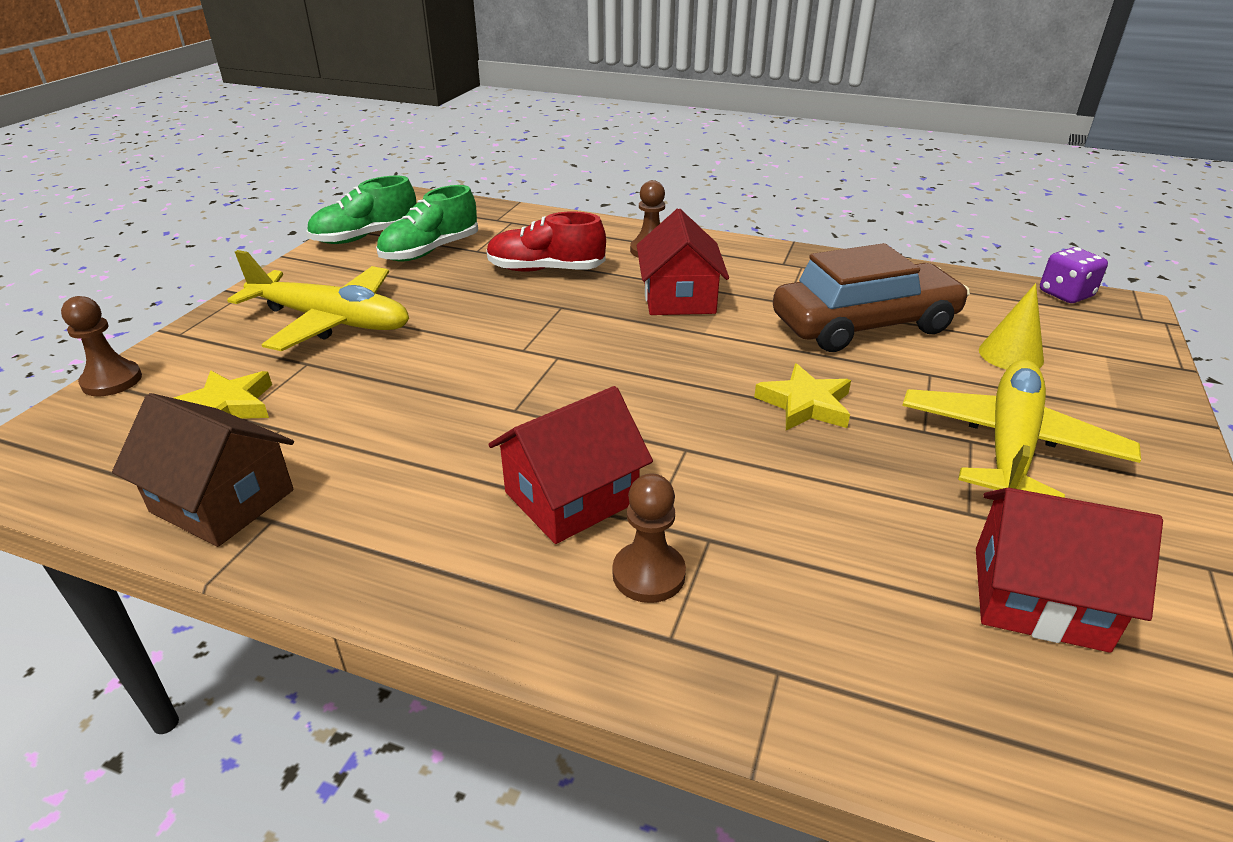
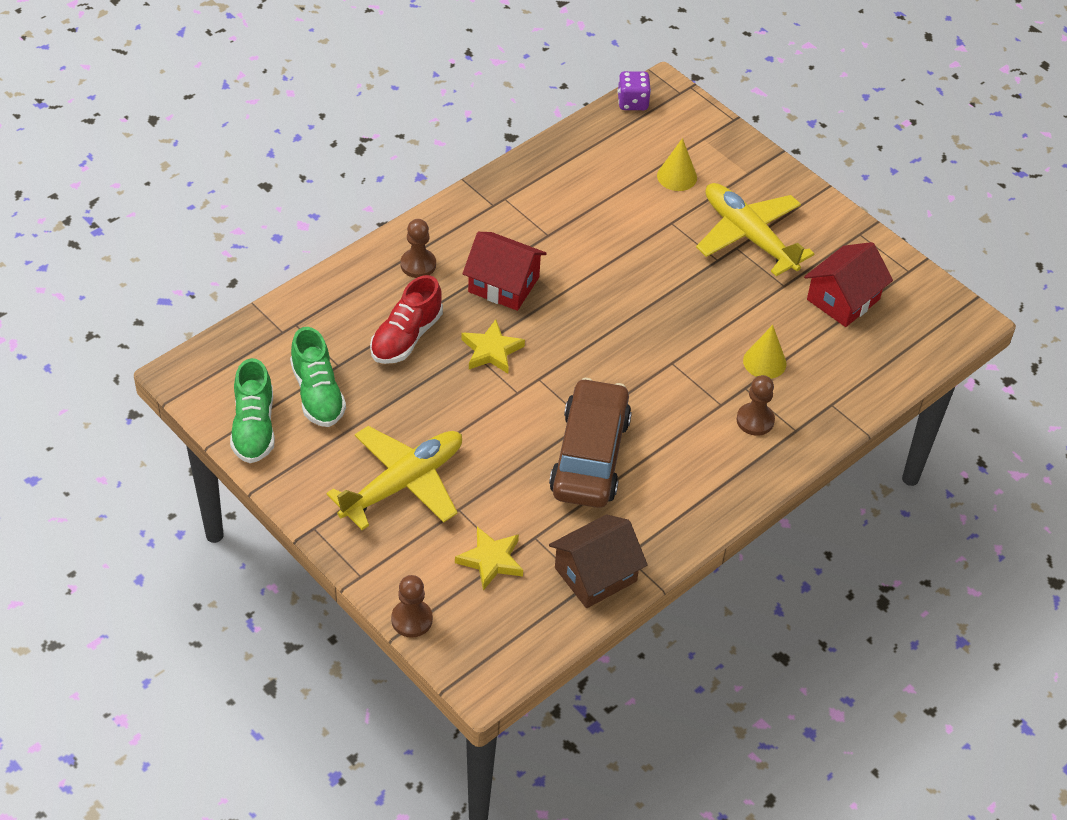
camera: 65 degrees left, 15 degrees up
red house [488,386,653,544] -> none
yellow star [754,363,851,430] -> yellow star moved to [461,320,525,373]
brown car [773,243,970,352] -> brown car moved to [549,378,632,508]
none -> yellow cone [743,325,787,379]

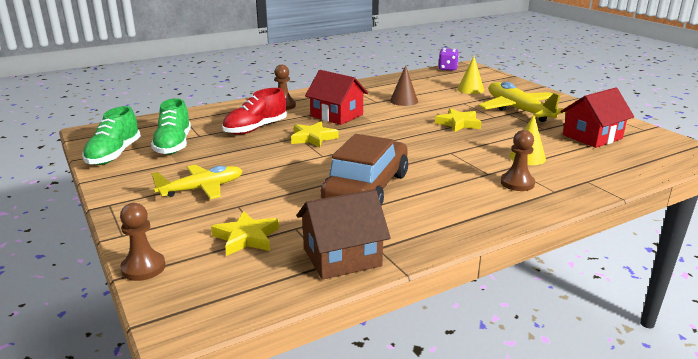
camera: 15 degrees right, 25 degrees down
yellow plane [326,426,462,530] -> yellow plane [151,164,242,199], size x0.67
none -> brown cone [390,65,418,106]
none -> yellow star [435,108,481,132]

